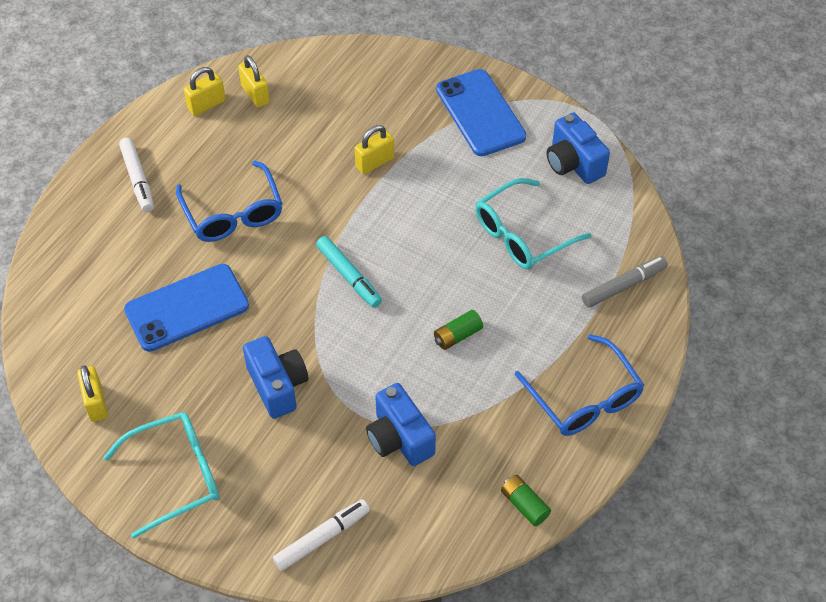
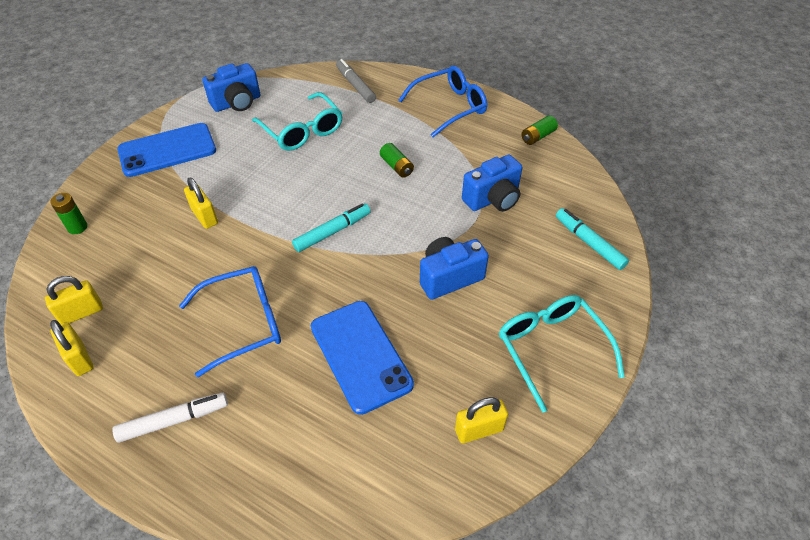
camera: 90 degrees left, 5 degrees down
white marker [273,499,370,571] -> turquoise marker [556,208,629,270]
none -> green battery [50,193,87,234]

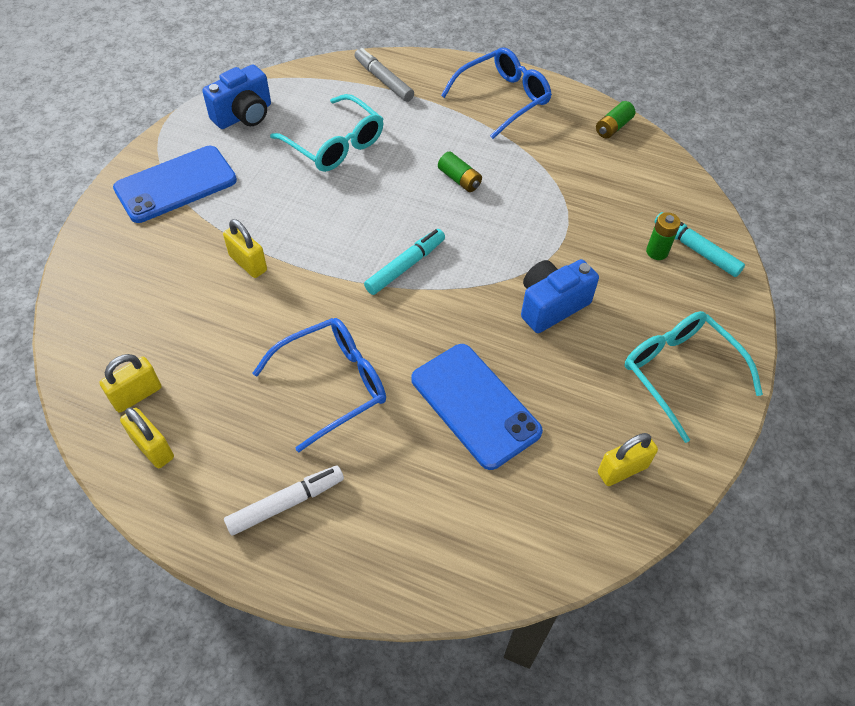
camera: 10 degrees left, 5 degrees up
green battery [50,193,87,234] -> green battery moved to [646,212,681,260]
blue camera [462,154,522,212] -> none

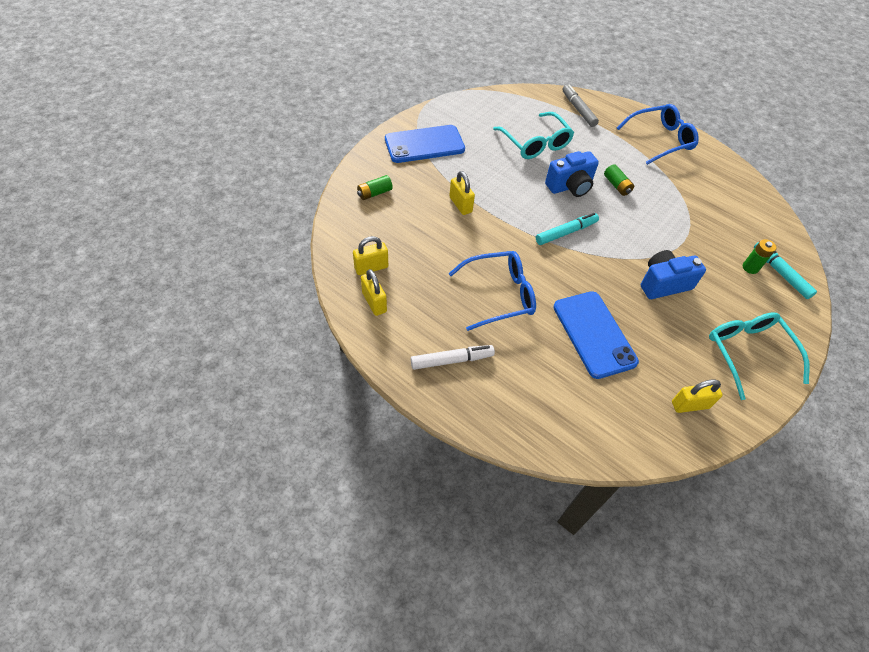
camera: 15 degrees right, 0 degrees up
blue camera [202,65,271,129] -> blue camera moved to [545,151,599,197]
green battery [596,101,635,138] -> green battery moved to [357,175,393,200]

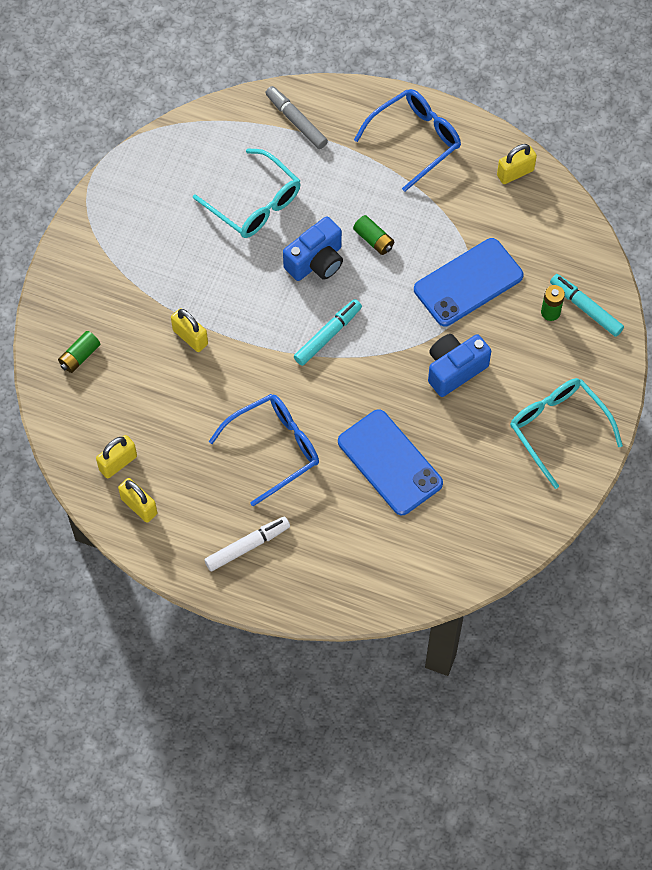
camera: 15 degrees left, 10 degrees up
blue phone [385,125,465,163] -> blue phone moved to [414,238,523,326]
yellow padlock [672,379,723,413] -> yellow padlock moved to [497,144,537,184]

